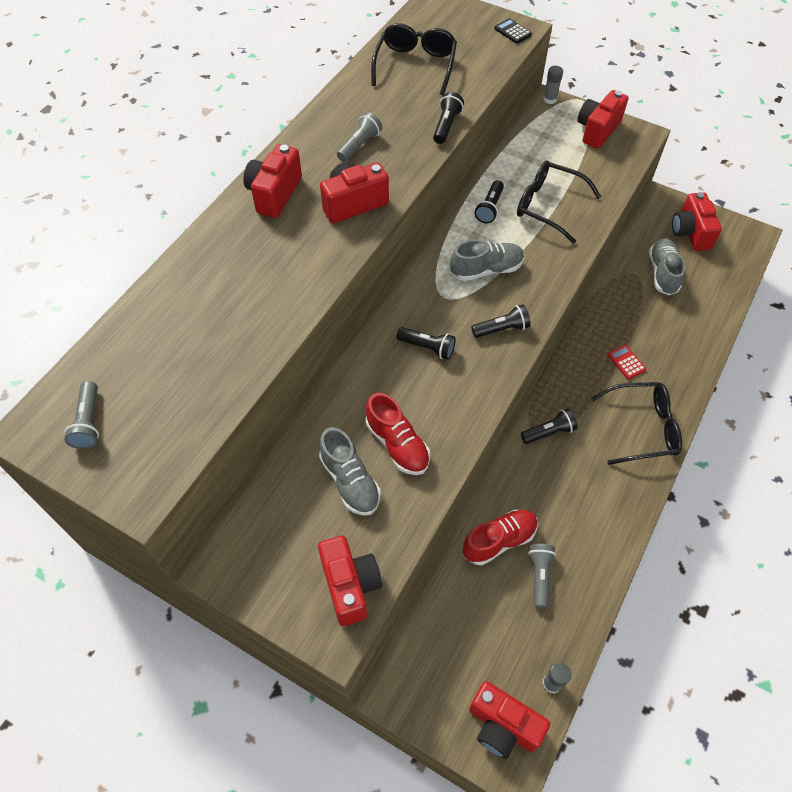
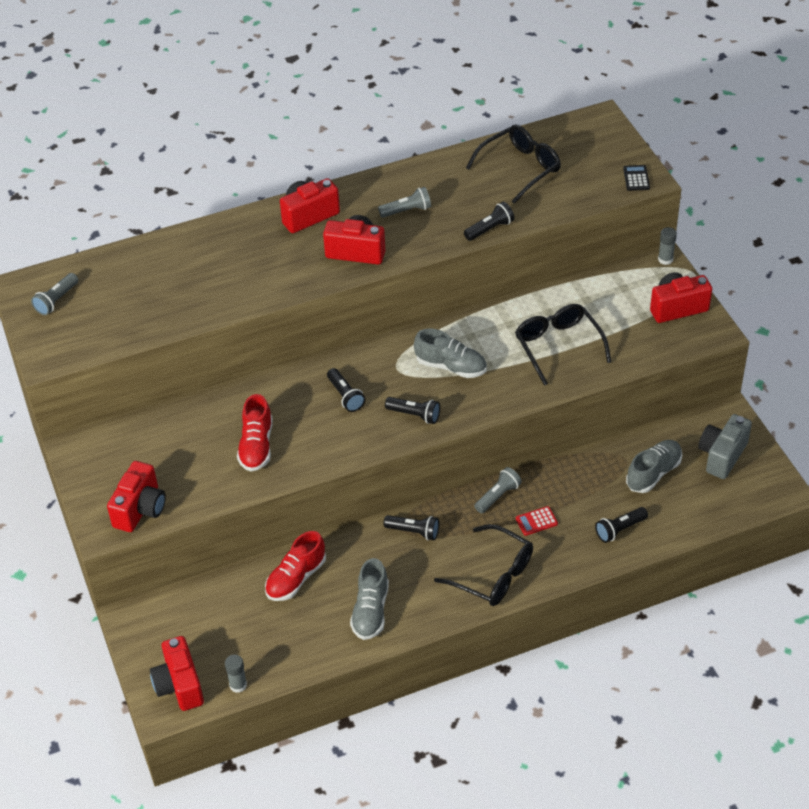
camera: 40 degrees right, 10 degrees down
grey shoe [319,427,381,516] -> grey shoe moved to [350,558,389,640]
red shoe [463,509,538,565] -> red shoe turned 120 degrees clockwise [265,531,326,601]
black flashlight [475,180,504,223] -> black flashlight moved to [595,507,648,543]
grey flashlight [528,544,556,608] -> grey flashlight moved to [474,467,522,513]
red calculator [608,345,646,380] -> red calculator turned 120 degrees counterclockwise [516,506,558,536]
red camera [672,192,722,251] -> grey camera [698,414,752,479]

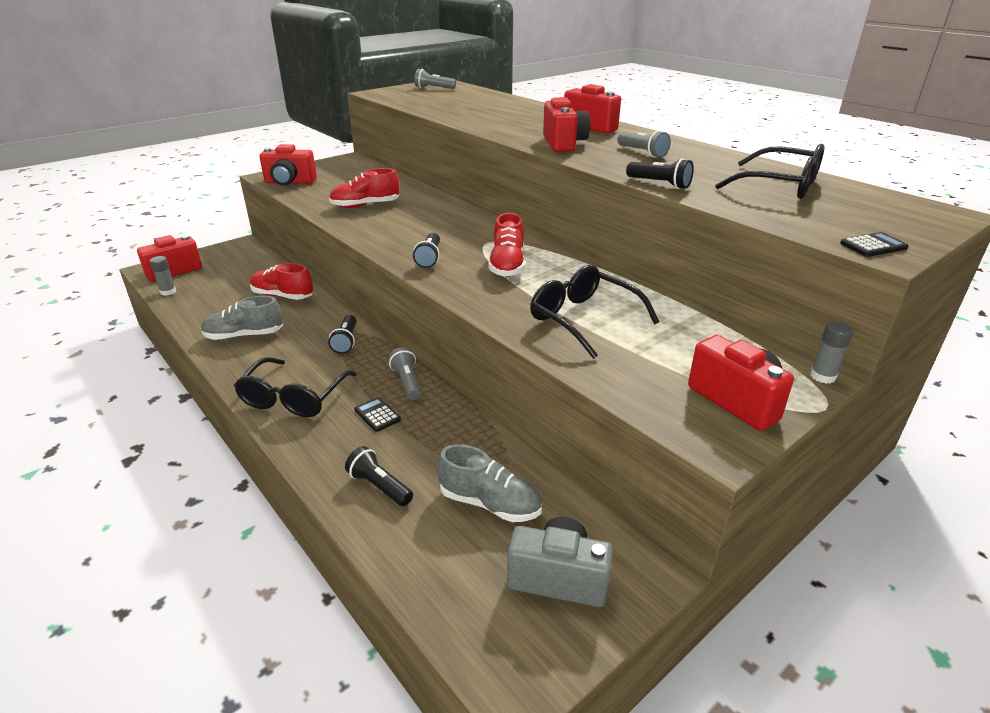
camera: 70 degrees right, 15 degrees down
black flashlight [327,368,365,412] -> none
grey shoe [414,329,487,378] -> red shoe [488,213,525,277]
grey flashlight [474,467,522,513] -> grey flashlight turned 135 degrees counterclockwise [389,347,422,400]
black glasses [515,304,611,386] -> black glasses turned 90 degrees counterclockwise [530,265,659,359]
red calculator [516,506,558,536] -> black calculator [354,397,401,432]

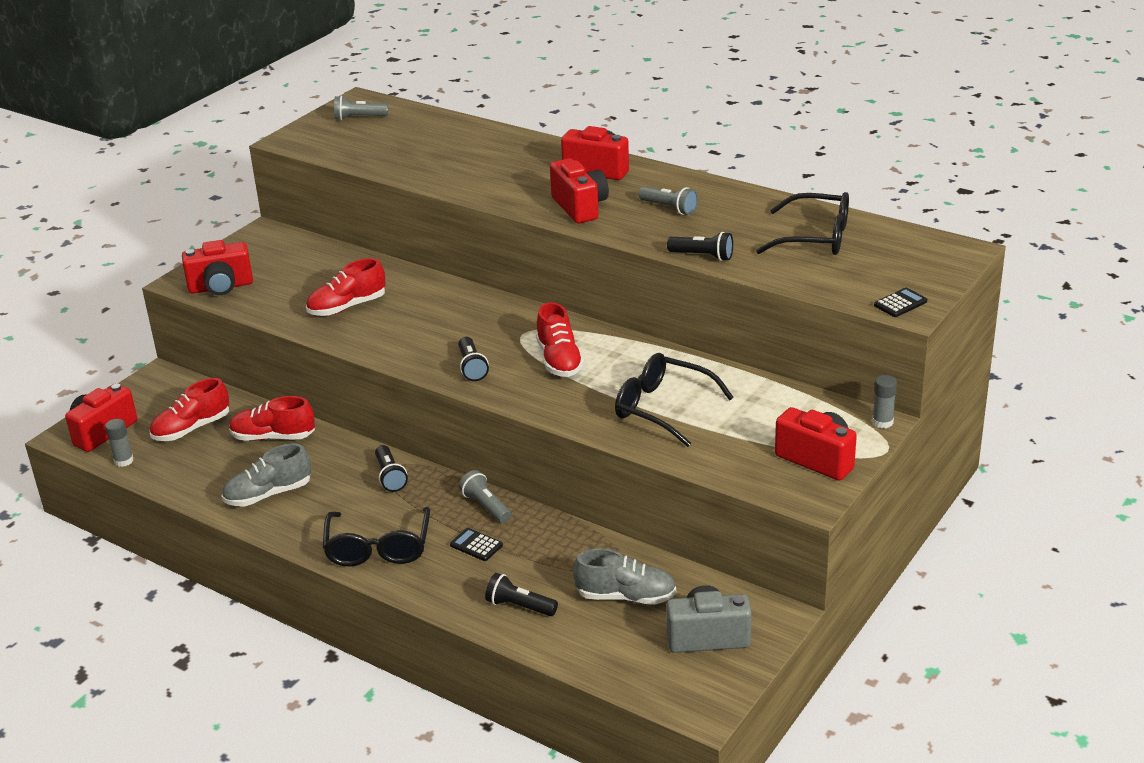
camera: 15 degrees left, 0 degrees up
none -> red shoe [150,378,229,441]

